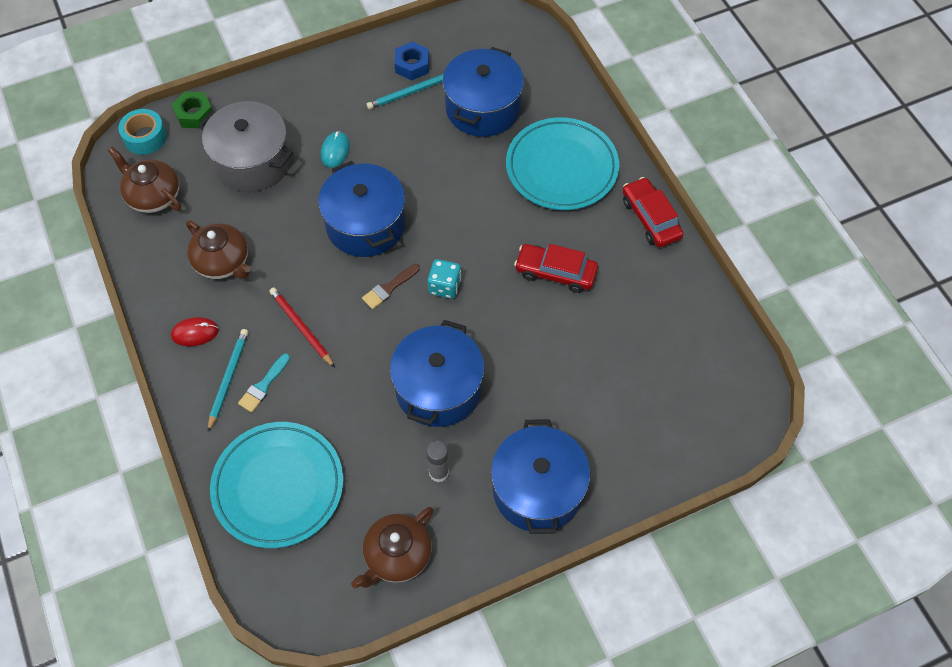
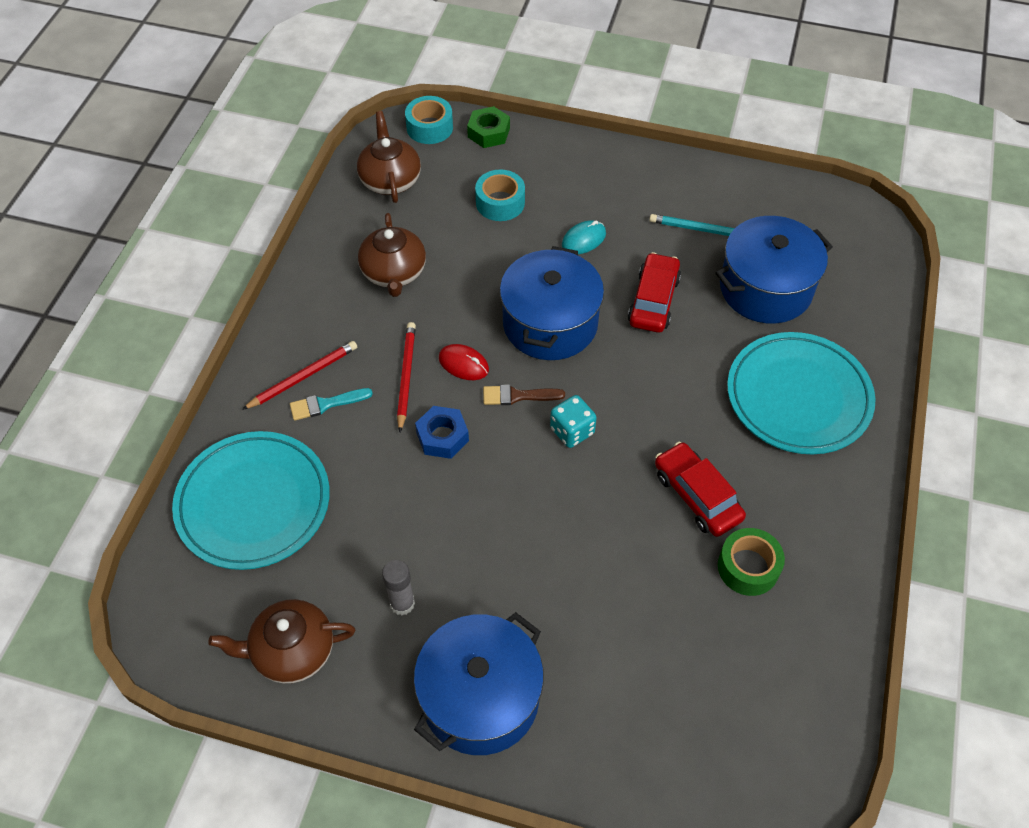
camera: 40 degrees right, 5 degrees down
red mouse [171,317,219,346] -> red mouse moved to [439,344,489,380]
grey pot [198,101,293,192] -> turquoise tape [475,170,525,221]
turquoise pencil [208,329,249,432] -> red pencil [242,341,357,410]
blue pot [390,320,484,427] -> none
blue nut [394,42,429,80] -> blue nut moved to [415,406,469,459]
red car [623,177,683,248] -> red car moved to [628,252,681,333]
none -> green tape [718,528,785,596]

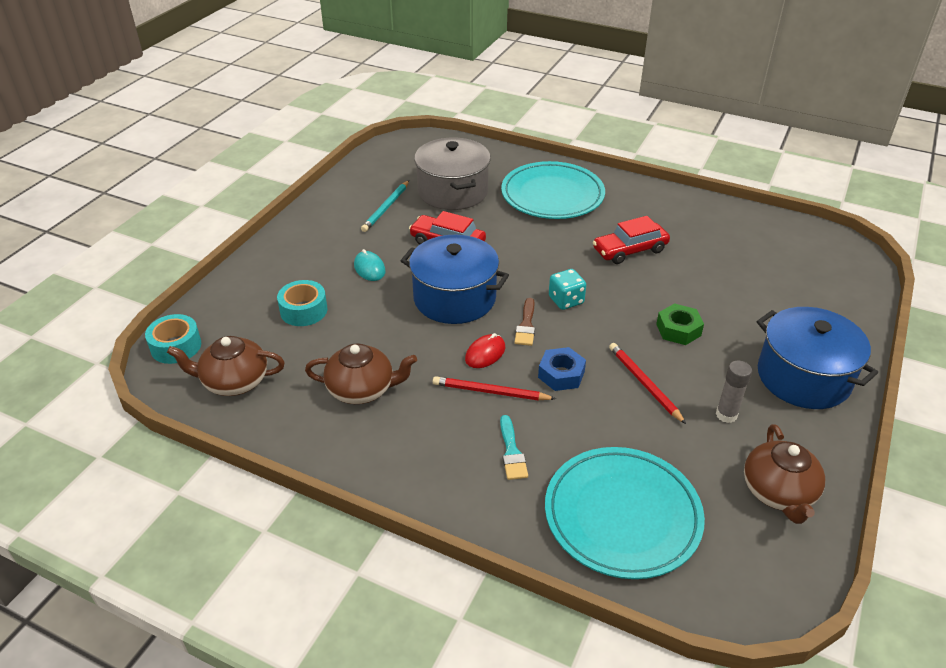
camera: 80 degrees left, 15 degrees down
red pencil [242,341,357,410] -> red pencil moved to [609,343,686,424]
green nut [467,106,510,148] -> green nut moved to [656,303,704,345]
blue pot [716,216,833,324] -> grey pot [414,138,491,210]
green tape [718,528,785,596] -> none

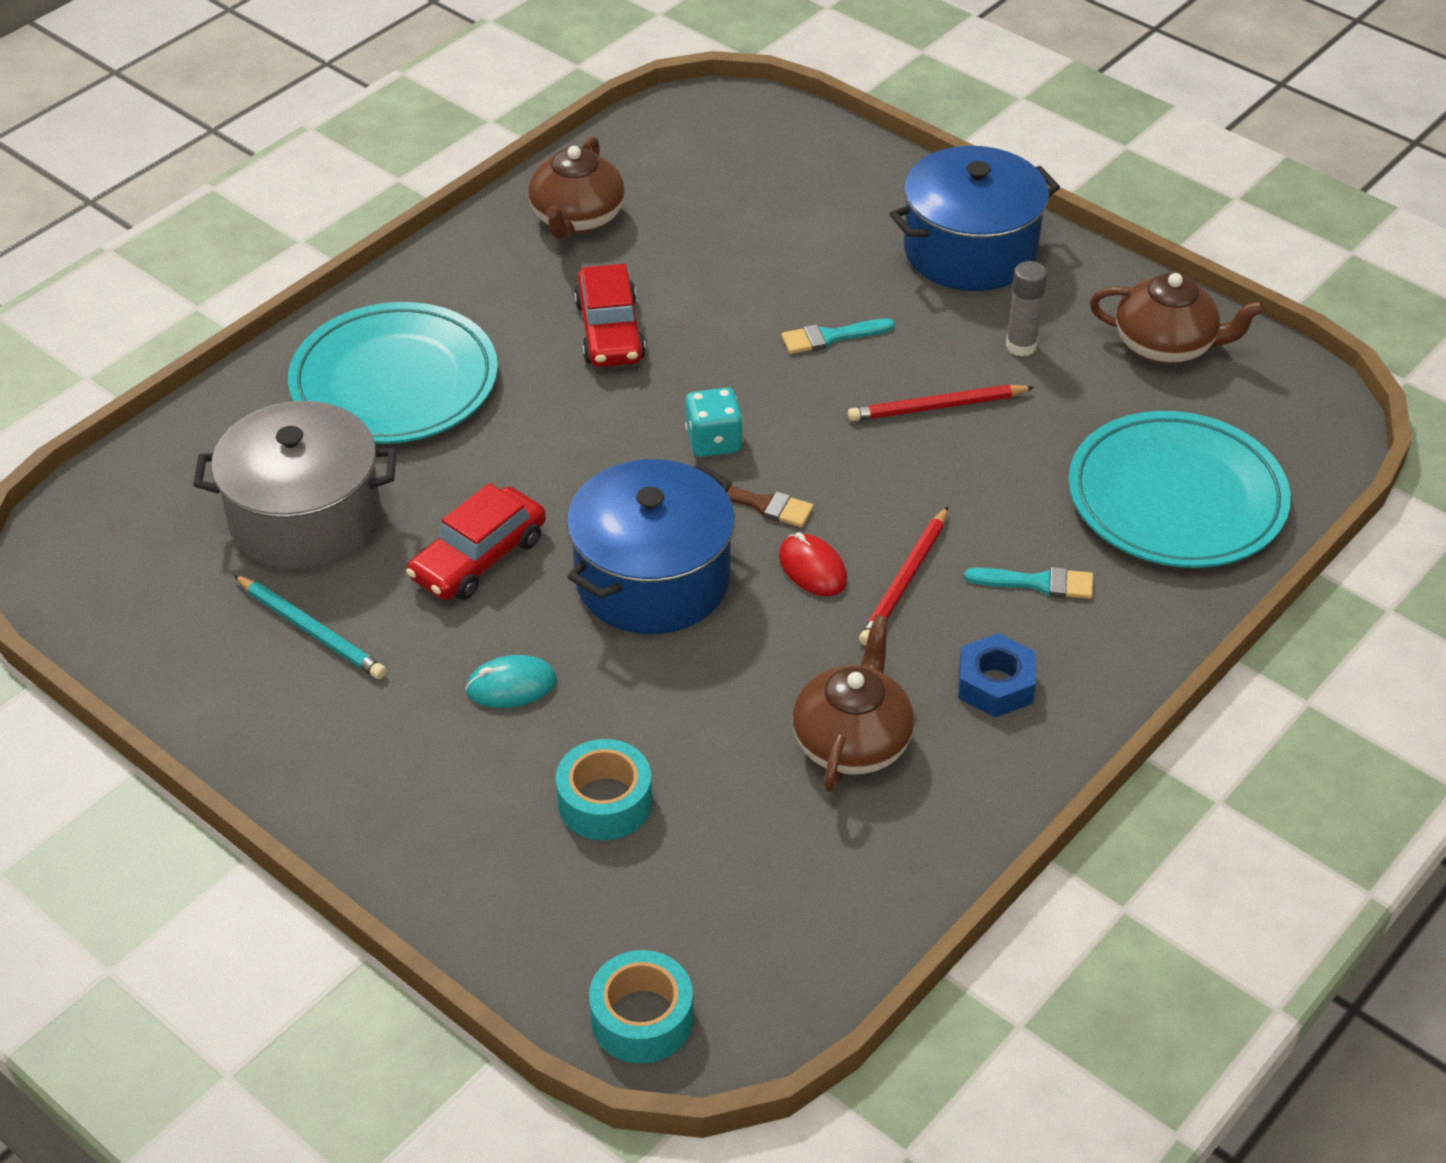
camera: 75 degrees left, 5 degrees up
brown teapot [167,336,285,396] -> brown teapot moved to [528,136,625,239]
blue nut [538,347,586,391] -> blue nut moved to [958,633,1036,717]
green nut [656,303,704,345] -> turquoise brush [781,318,895,354]

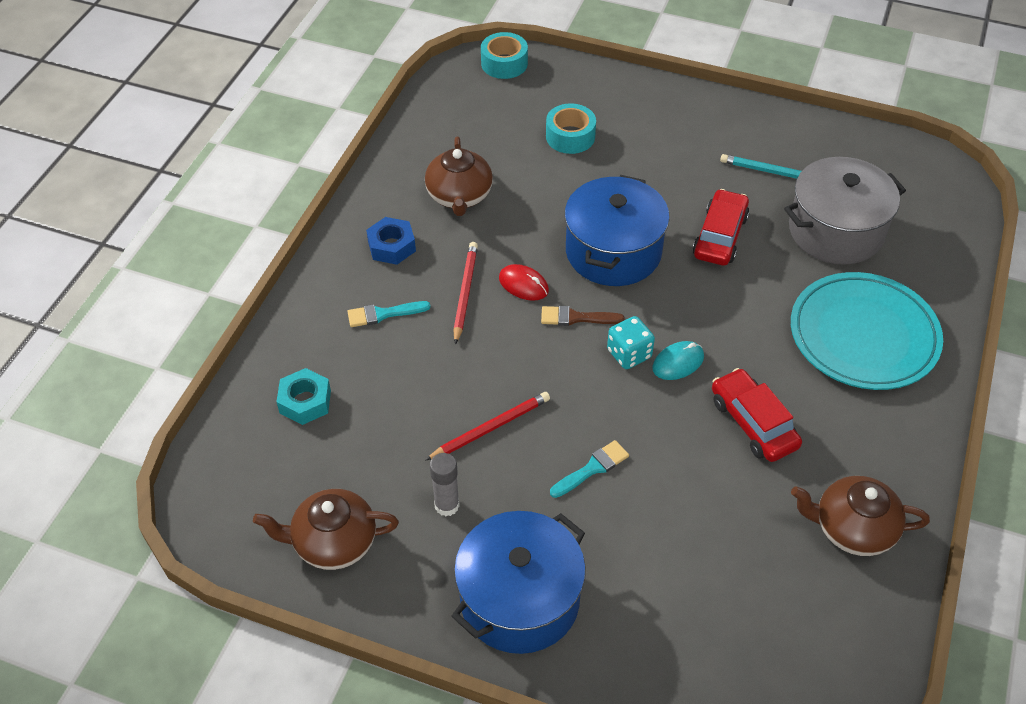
camera: 160 degrees right, 5 degrees up
turquoise mouse [465,655,557,708] -> turquoise mouse moved to [652,341,704,380]
brown teapot [528,136,625,239] -> brown teapot turned 75 degrees counterclockwise [791,476,930,556]
turquoise plate [1068,411,1291,568] -> turquoise nut [277,368,331,425]

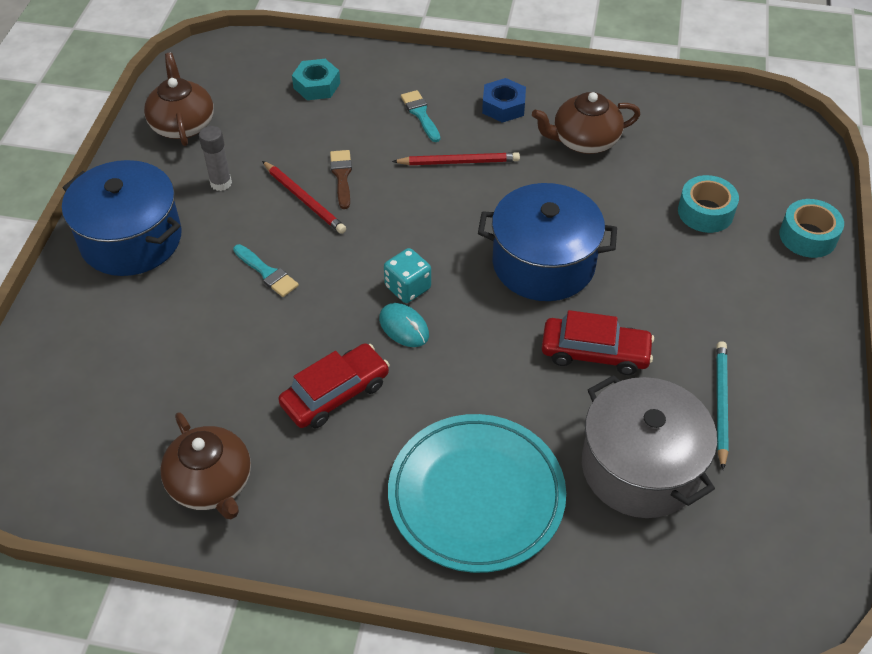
camera: 80 degrees right, 0 degrees up
turquoise tape [481,32,528,79] -> turquoise tape moved to [779,199,844,258]
red mouse [499,264,549,301] -> none
brown brush [541,306,624,326] -> brown brush moved to [330,150,352,209]
brown teapot [791,476,930,556] -> brown teapot turned 150 degrees clockwise [160,412,251,519]

